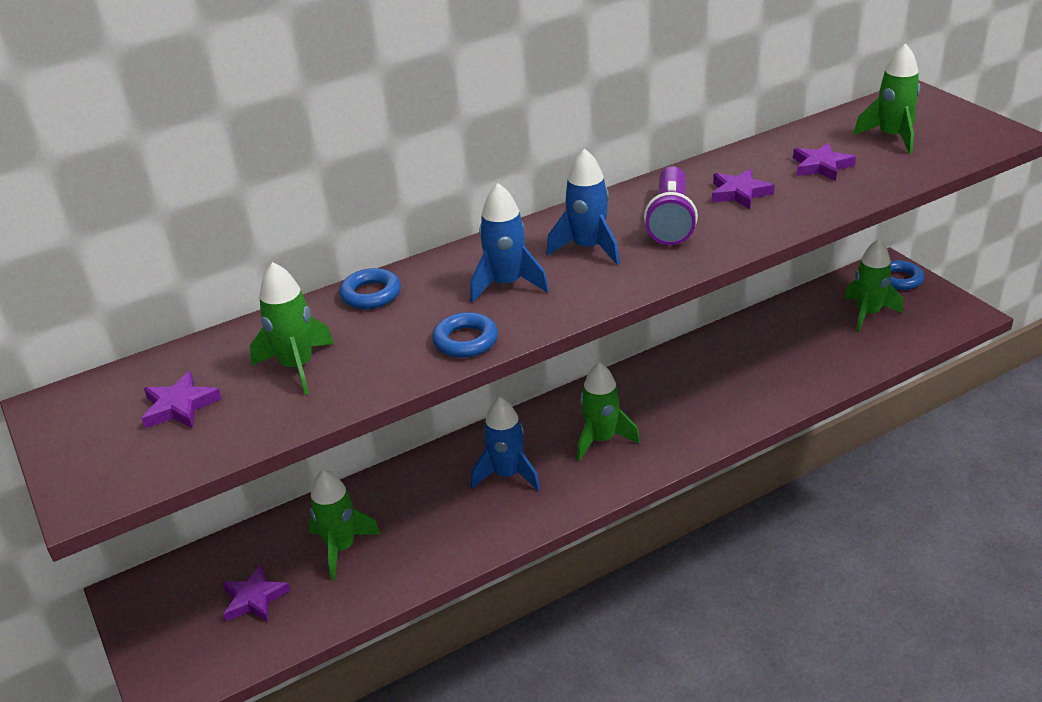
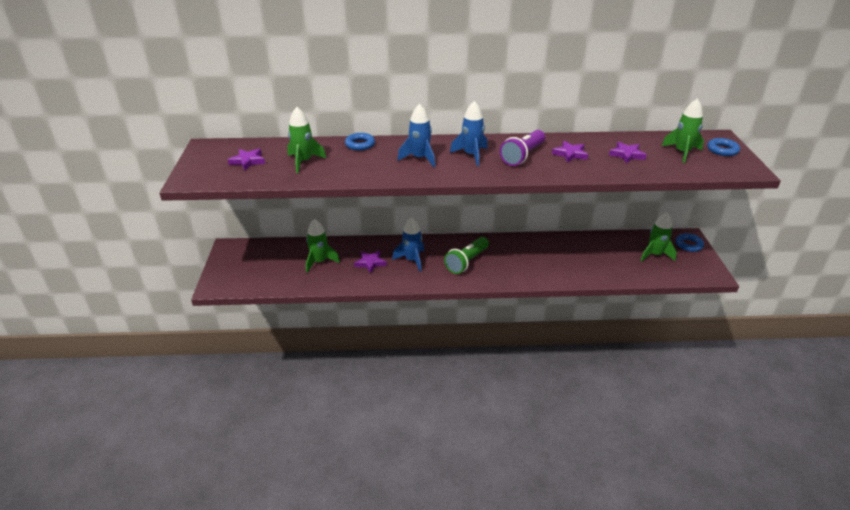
camera: 25 degrees right, 0 degrees up
purple star [222,564,290,622] -> purple star moved to [354,251,387,273]
blue ring [432,312,498,358] -> blue ring moved to [707,138,740,156]
green rocket [577,362,640,461] -> green flashlight [444,237,489,274]

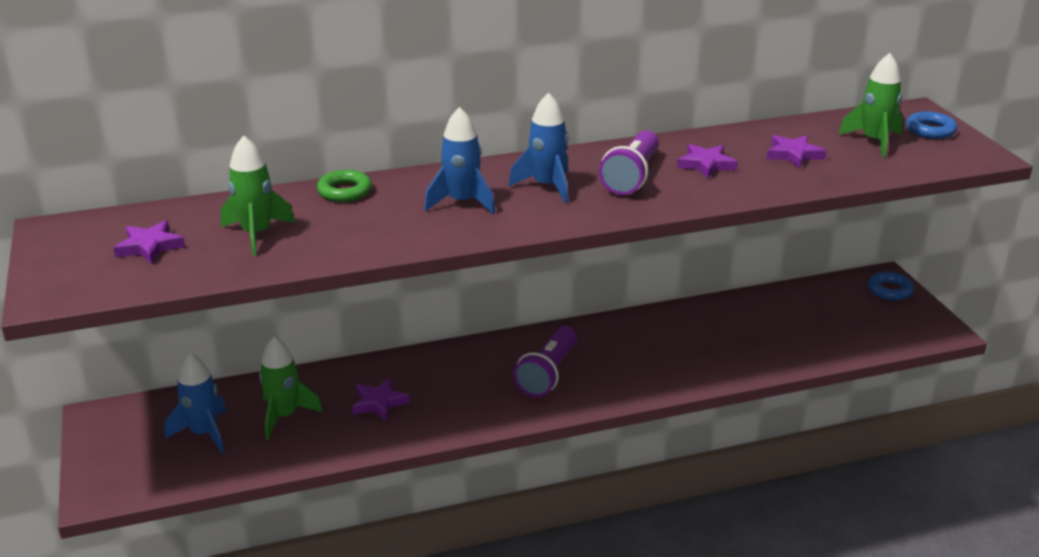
camera: 15 degrees left, 5 degrees down
blue ring [345,133,375,150] -> green ring [317,170,372,202]
blue rocket [392,217,424,272] -> blue rocket moved to [165,353,226,453]
green flashlight [444,237,489,274] -> purple flashlight [513,326,577,397]
green rocket [640,212,677,262] -> none

